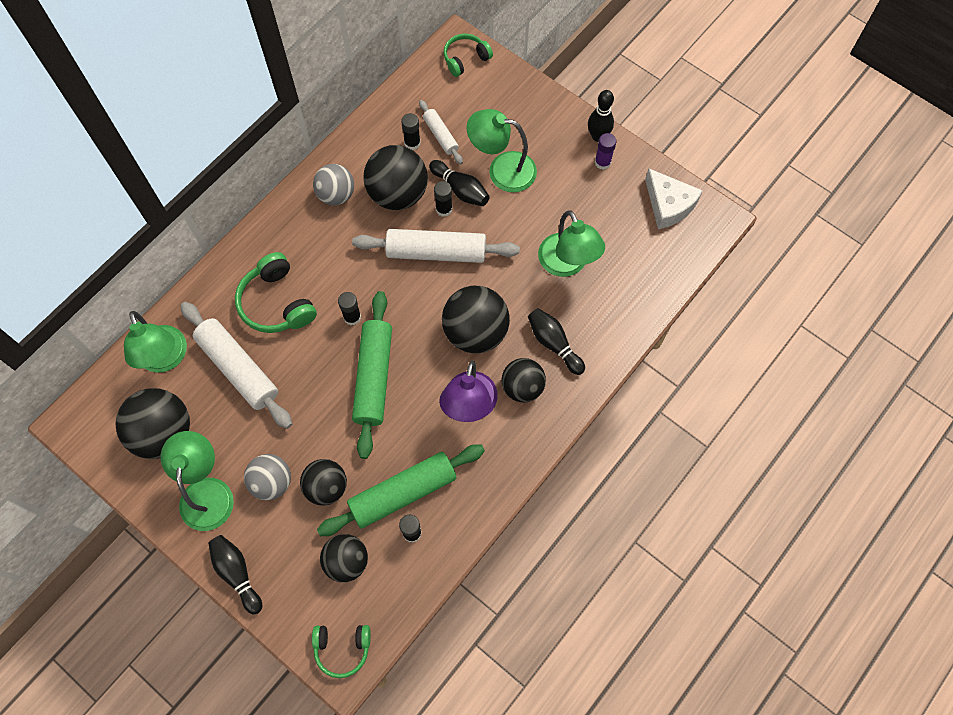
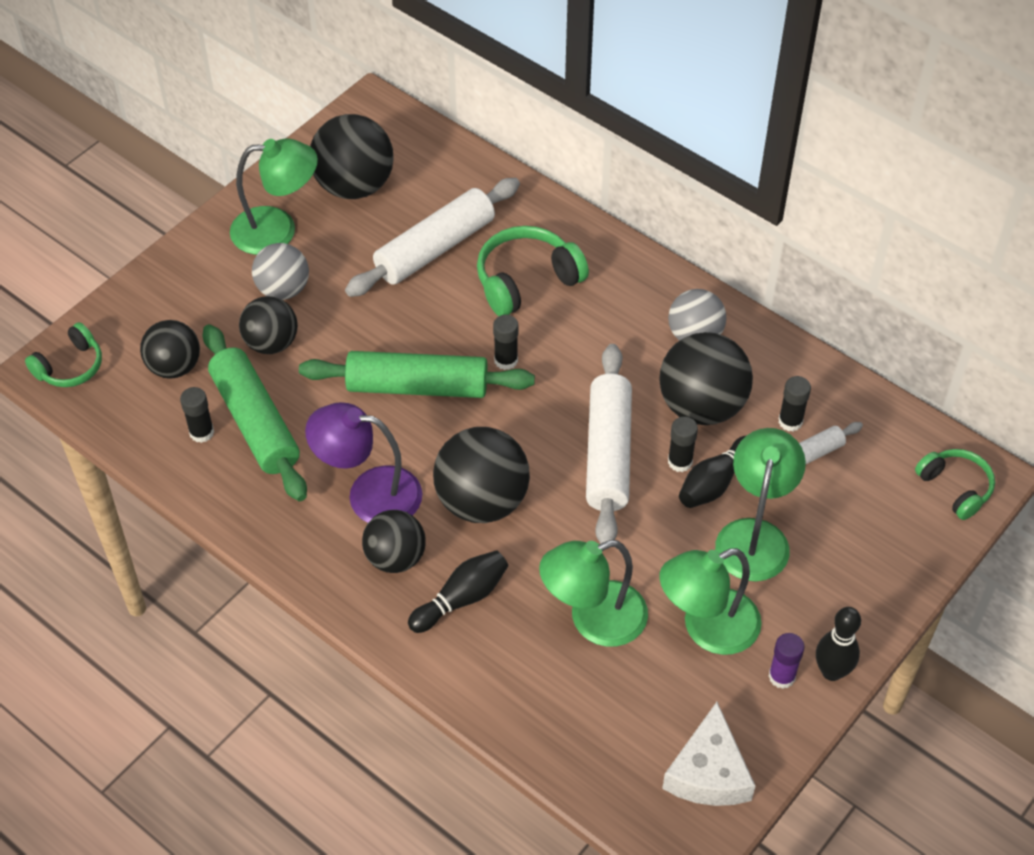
camera: 90 degrees right, 15 degrees down
green lamp [124,311,187,373] -> green lamp moved to [660,548,762,655]
black bowling pin [208,535,262,615] -> none
green headphones [312,625,371,678] -> green headphones turned 135 degrees counterclockwise [25,322,102,387]
white cheese [645,168,703,229] -> white cheese turned 45 degrees counterclockwise [662,702,755,806]

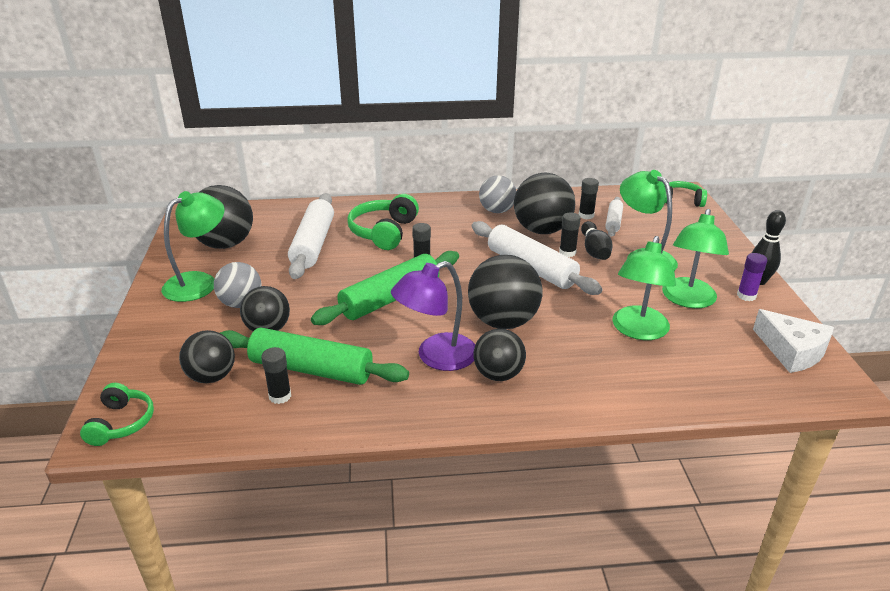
camera: 45 degrees left, 20 degrees down
black bowling pin [408,550,508,633] -> none

